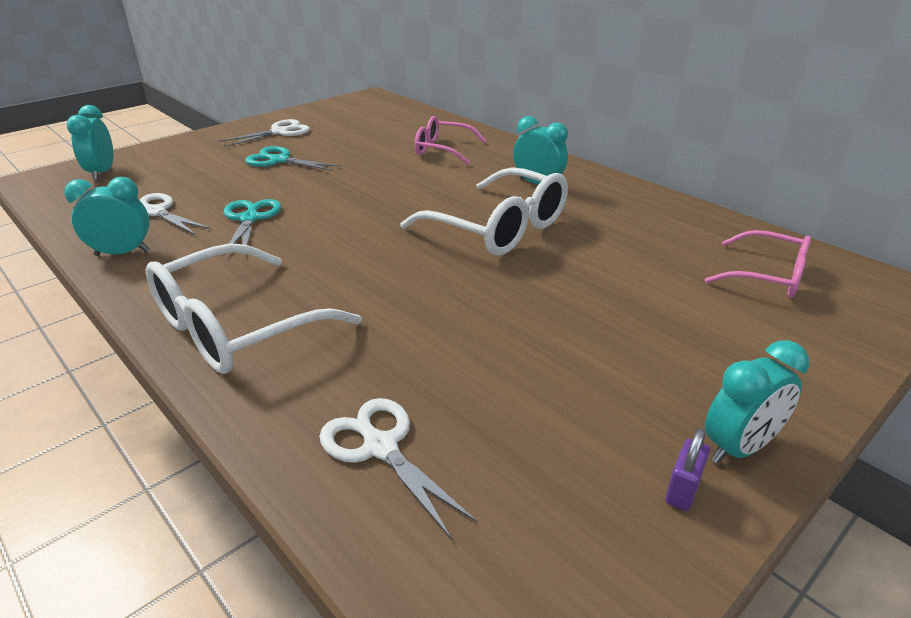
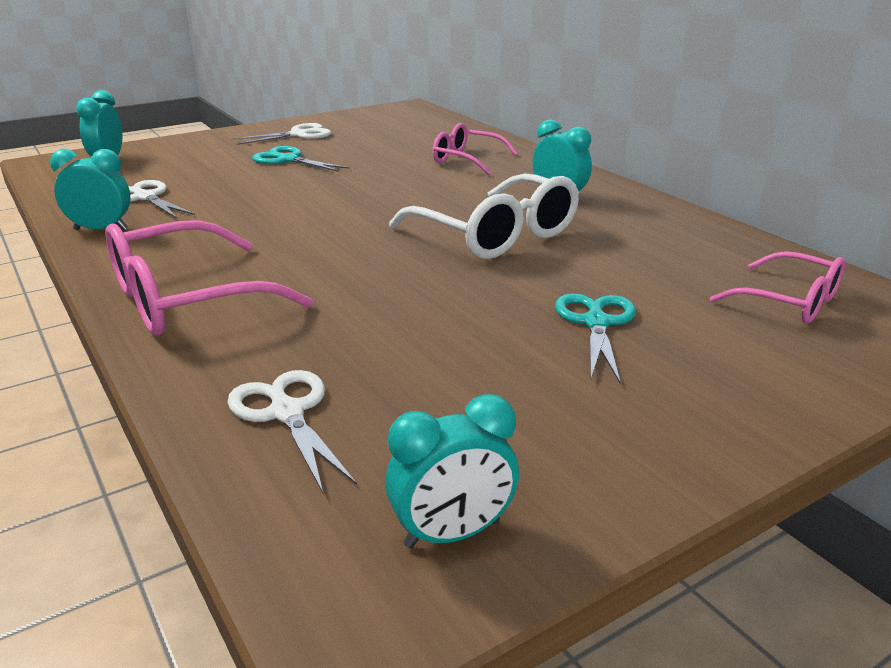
camera: 10 degrees right, 5 degrees down
white glasses [146,243,362,374] -> pink glasses [105,220,313,335]
turquoise scissors [223,199,281,256] -> turquoise scissors moved to [555,293,636,385]
purple padlock [665,428,710,511] -> none
turquoise clock [705,340,809,464] -> turquoise clock moved to [385,394,519,548]

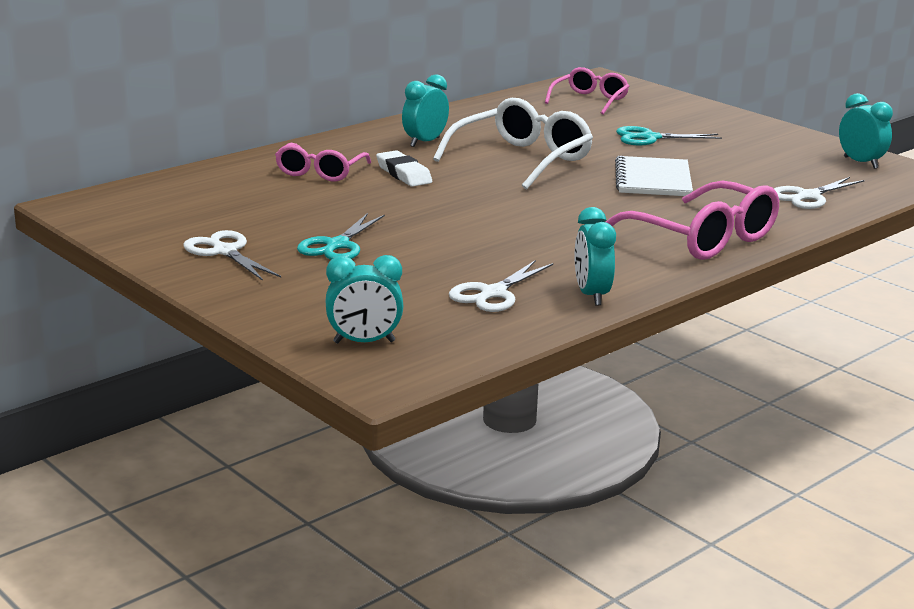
camera: 100 degrees left, 5 degrees down
none -> white eraser [376,150,432,187]
none -> white notebook [615,156,693,196]

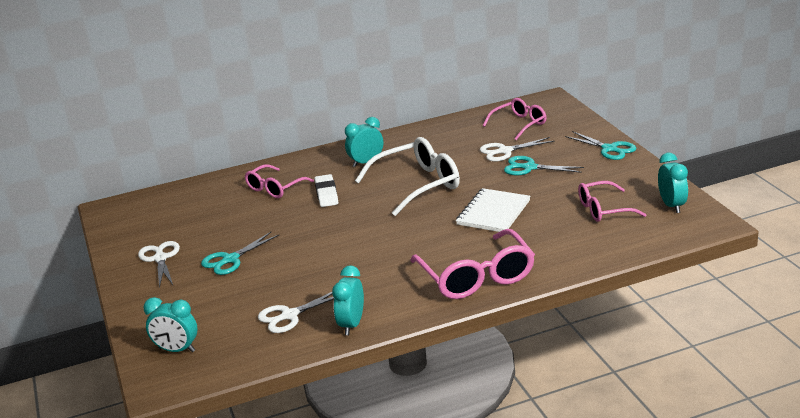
camera: 25 degrees right, 5 degrees up
white scissors [774,177,865,209] -> white scissors moved to [480,137,555,162]
none -> turquoise scissors [565,131,636,160]
none -> pink glasses [578,181,646,222]

